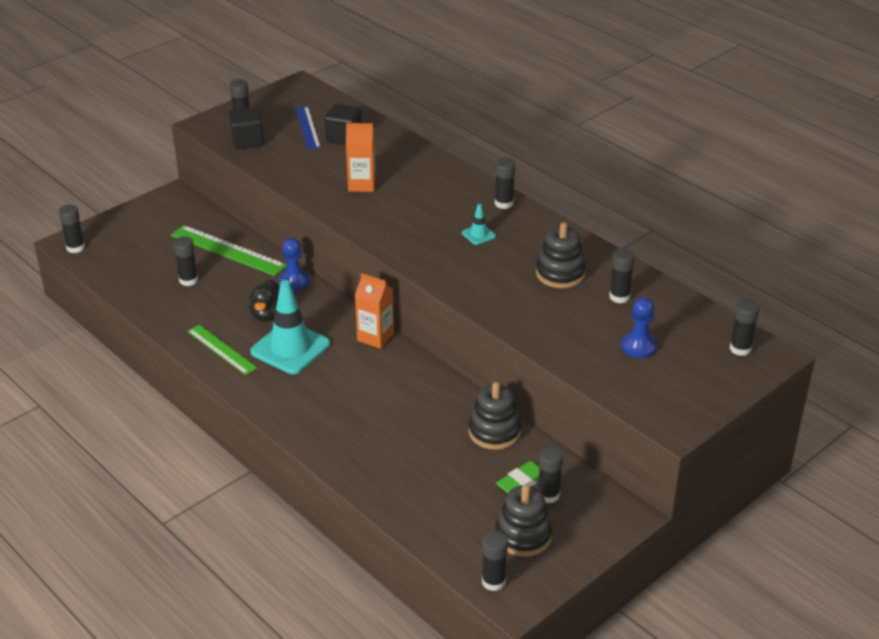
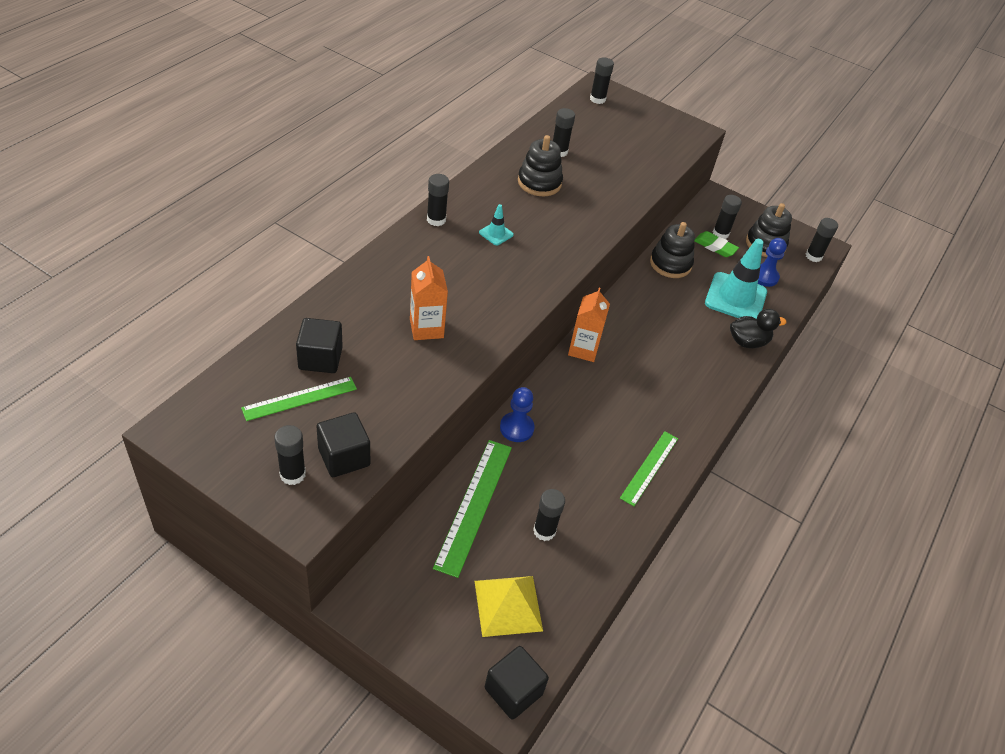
camera: 110 degrees left, 10 degrees up
black glue stick [59,205,85,253] -> black cube [485,646,549,720]
black duck [248,279,280,322] -> black duck moved to [730,309,786,348]
turquoise traffic cone [250,280,330,374] -> turquoise traffic cone moved to [705,239,767,319]
blue ruler [295,106,321,150] -> green ruler [241,377,357,421]
blue pawn [621,297,657,358] -> blue pawn moved to [758,238,787,287]
none -> yellow pyramid [474,576,543,637]

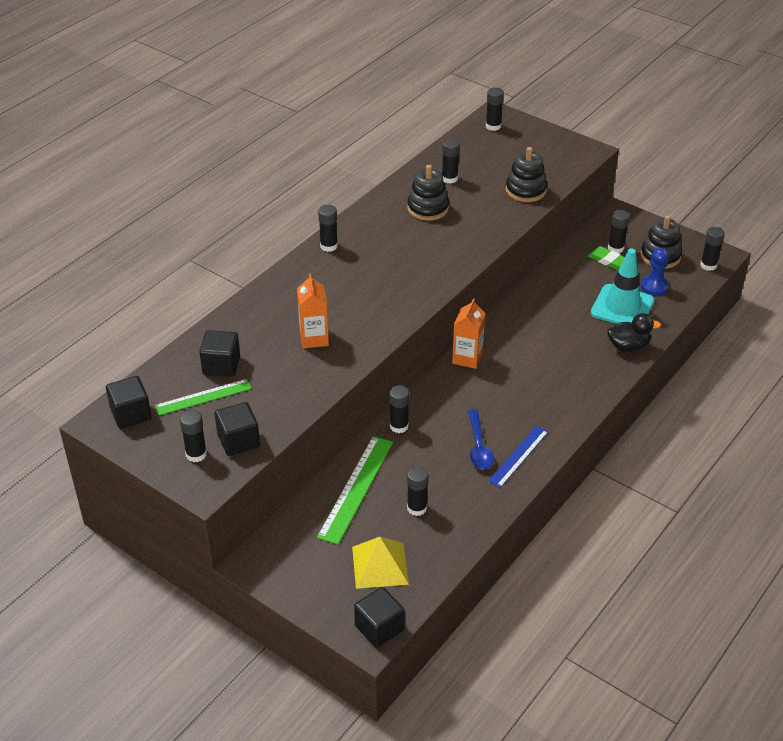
camera: 10 degrees right, 5 degrees down
turquoise traffic cone [479,204,514,245] -> none
blue pawn [500,387,535,442] -> black glue stick [389,385,409,433]
green ruler [620,431,678,506] -> blue ruler [488,426,548,488]
black stacking toy [650,222,695,278] -> black stacking toy moved to [506,147,547,202]
none -> black cube [106,376,152,429]
none -> blue spoon [468,409,494,470]

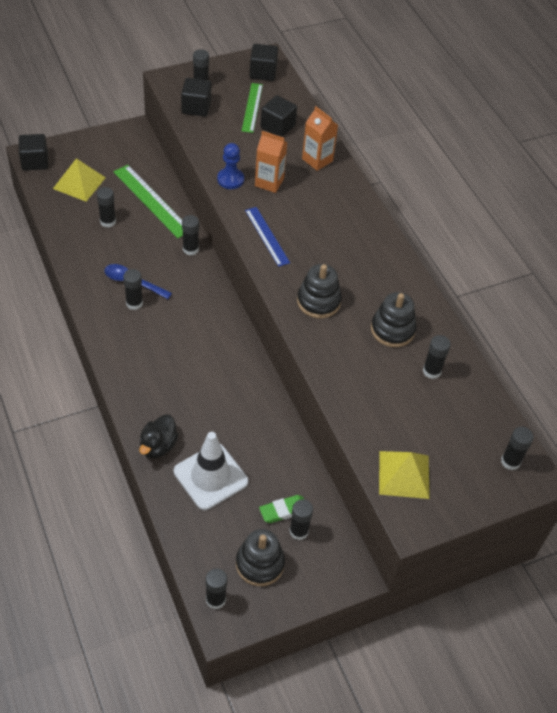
camera: 115 degrees right, 10 degrees up
black glue stick [318,205,338,252] -> black glue stick moved to [123,269,143,310]
orange carton [452,298,486,369] -> orange carton moved to [302,106,338,171]
blue ruler [488,426,548,488] -> blue ruler moved to [245,207,290,267]
black stacking toy [506,147,547,202] -> black stacking toy moved to [297,264,342,318]
turquoise traffic cone [591,248,654,324] -> white traffic cone [174,432,248,510]
blue pawn [641,248,669,296] -> blue pawn moved to [217,143,244,189]
none -> yellow pyramid [379,451,430,499]

